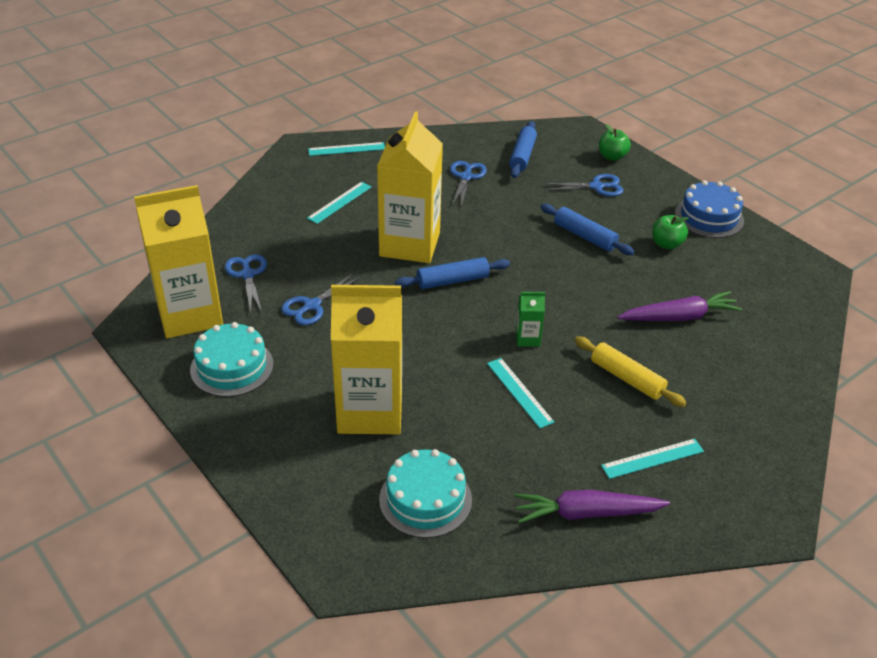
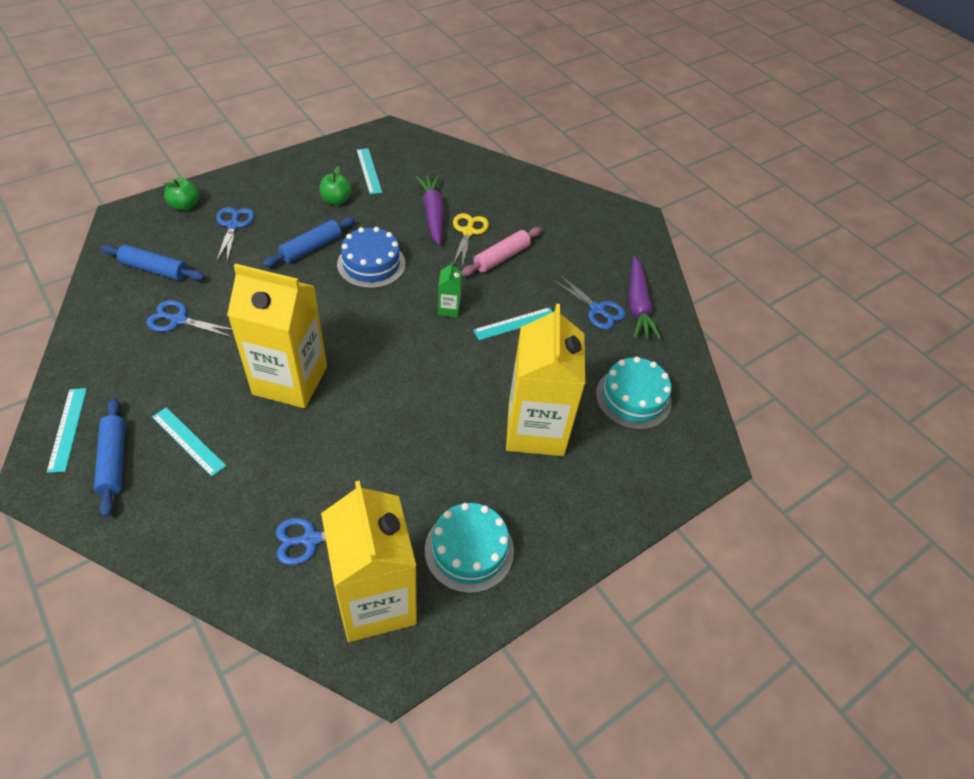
camera: 90 degrees left, 10 degrees up
blue scissors [281,273,361,325] -> blue scissors moved to [553,274,626,329]
blue rolling pin [395,257,510,289] -> blue rolling pin moved to [94,398,126,517]
yellow rolling pin [575,336,686,407] -> pink rolling pin [462,227,542,276]
turquoise ruler [601,439,704,479] -> turquoise ruler moved to [357,148,382,194]
blue cake [675,180,744,238] -> blue cake moved to [337,227,405,288]
none -> yellow scissors [453,213,489,267]

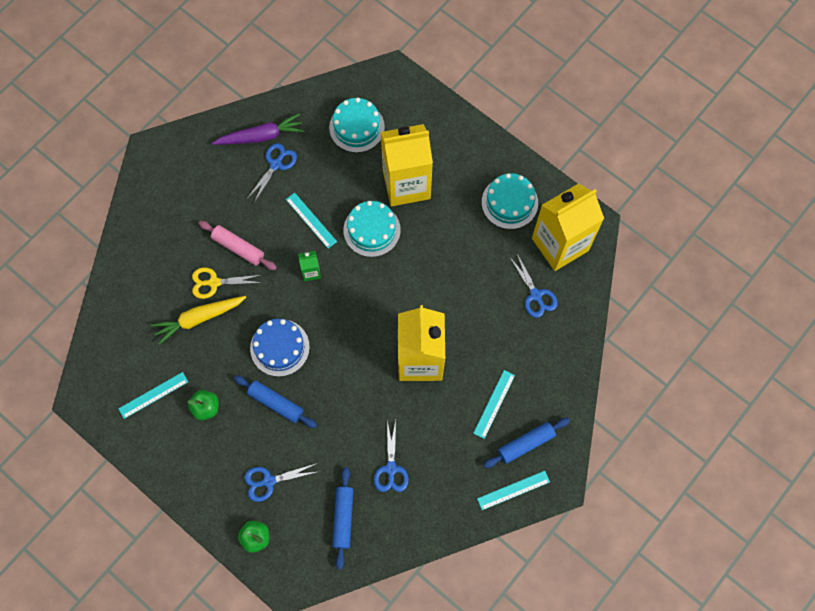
camera: 100 degrees left, 20 degrees up
purple carrot [416,175,444,245] -> yellow carrot [151,296,246,345]
none -> turquoise cake [343,201,401,257]

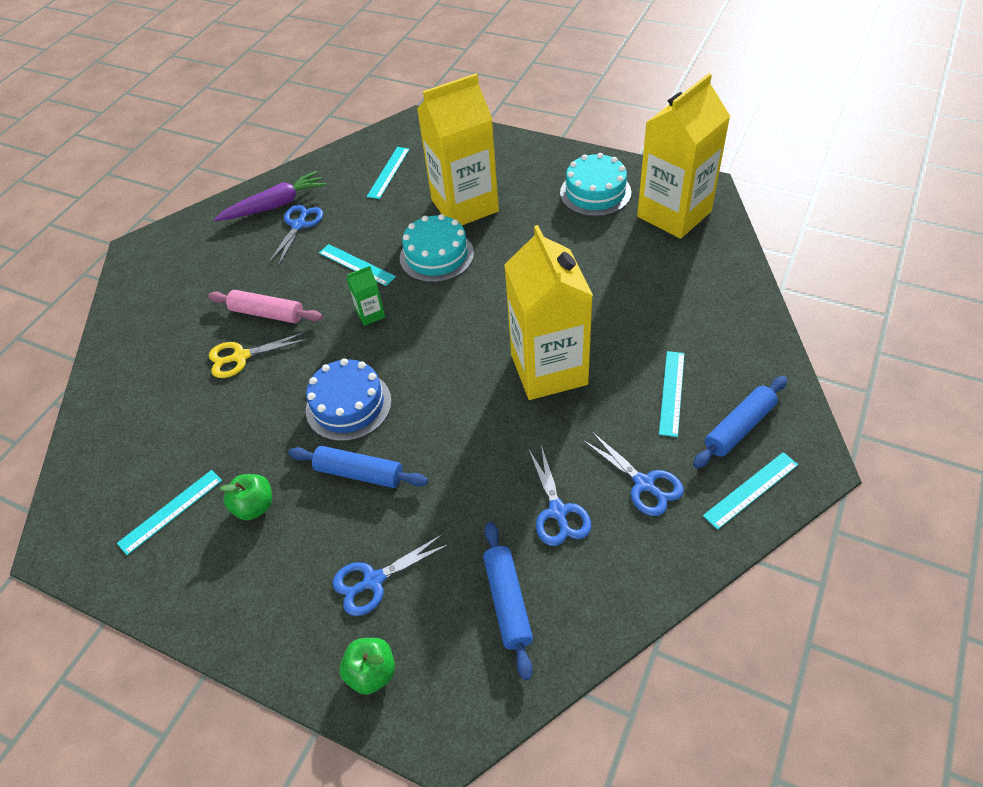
camera: 10 degrees left, 20 degrees down
yellow carrot [151,296,246,345] -> none
turquoise cake [329,98,385,153] -> turquoise ruler [367,147,410,199]
blue scissors [509,254,558,318] -> blue scissors moved to [583,432,684,516]

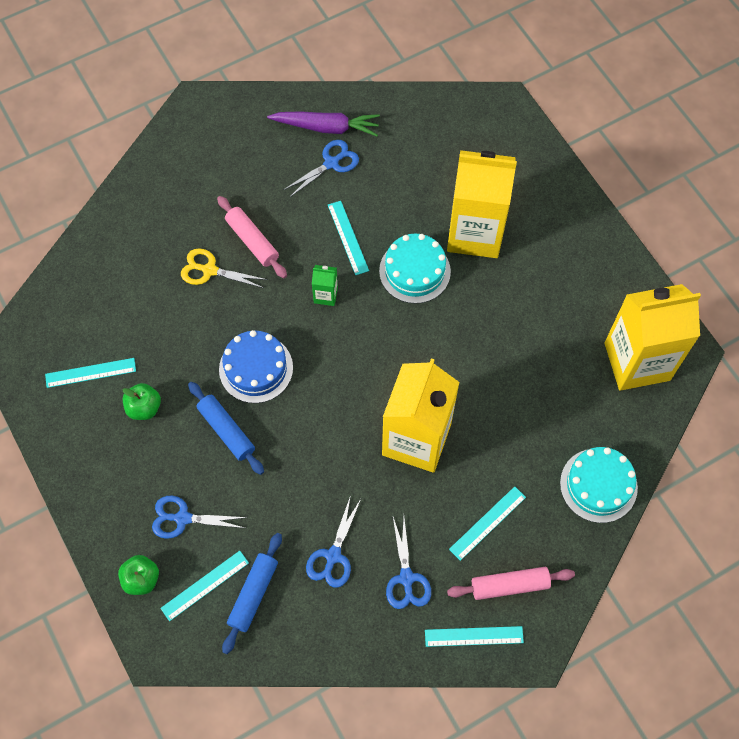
camera: 30 degrees right, 15 degrees up
turquoise ruler [367,147,410,199] -> turquoise ruler moved to [160,551,249,621]
turquoise cake [560,153,631,216] -> turquoise cake moved to [560,447,638,523]
blue rolling pin [693,376,787,468] -> pink rolling pin [447,567,575,600]

